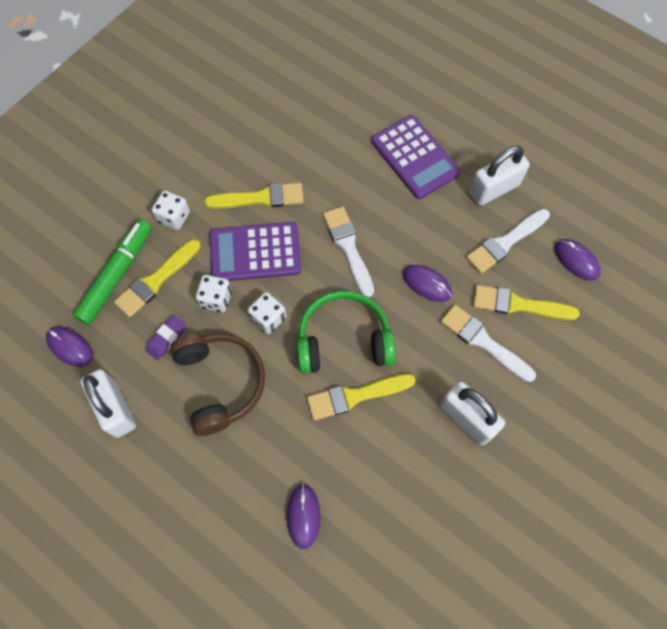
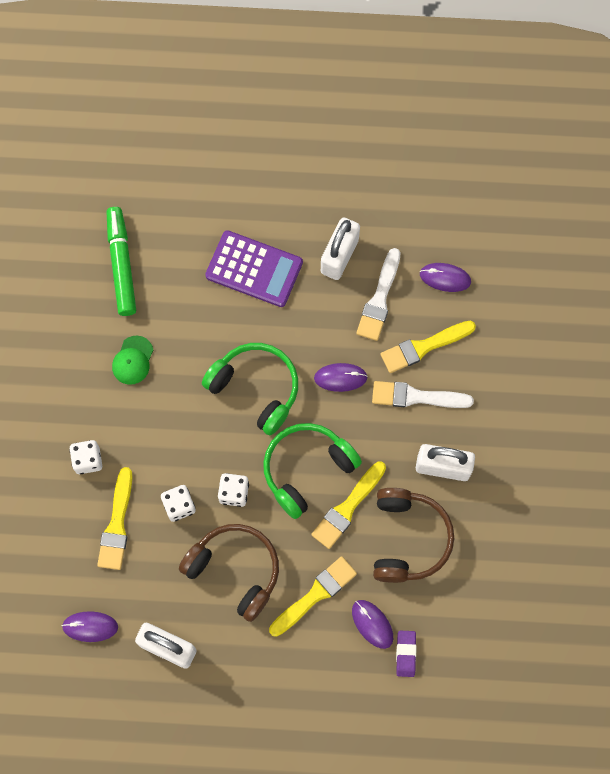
camera: 35 degrees left, 5 degrees up
green marker [73,219,152,325] -> green marker moved to [107,207,136,316]
purple eraser [145,315,186,360] -> purple eraser moved to [396,631,416,677]
yellow brush [204,183,304,209] -> yellow brush moved to [269,556,357,637]
purple calculator [210,222,301,281] -> none
white brush [323,206,374,298] -> green headphones [202,343,298,435]
none -> green cap [112,336,153,385]
none -> brown headphones [373,488,454,583]

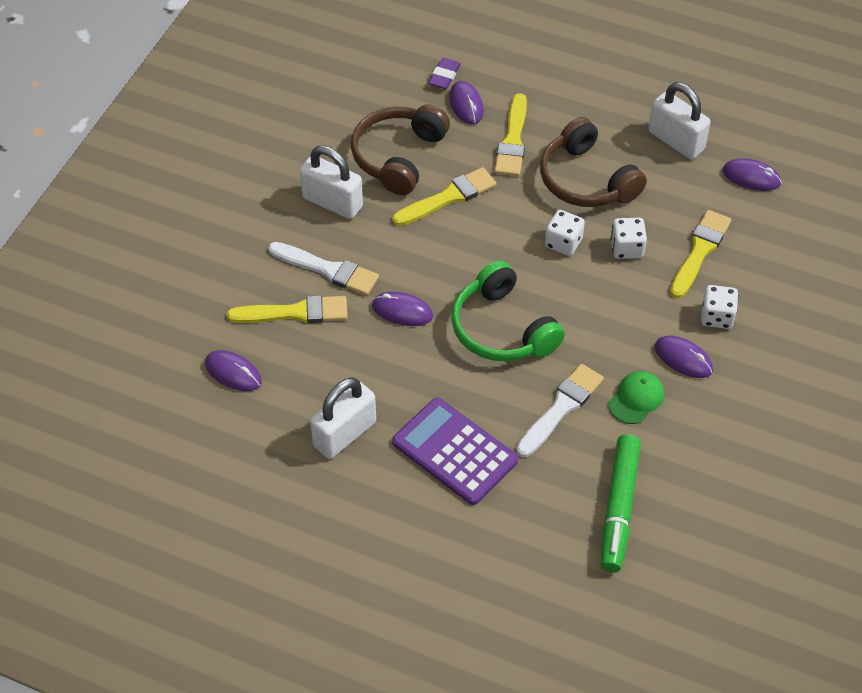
camera: 160 degrees left, 20 degrees down
green headphones [263,423,362,519] -> none
yellow brush [269,556,357,637] -> yellow brush turned 60 degrees counterclockwise [494,93,527,176]
white brush [356,248,400,341] -> white brush moved to [516,364,604,457]
none -> purple mouse [655,335,713,378]

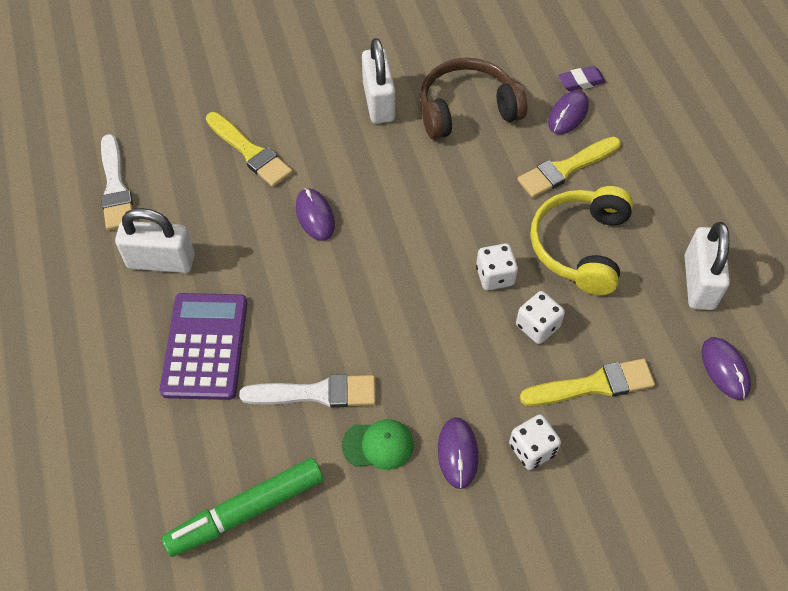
camera: 50 degrees right, 5 degrees up
purple mouse [205,350,261,391] -> none
white brush [268,242,379,295] -> white brush moved to [101,134,134,230]
yellow brush [392,167,497,226] -> none
green headphones [451,260,565,361] -> none
brown headphones [540,117,647,207] -> yellow headphones [530,186,633,295]

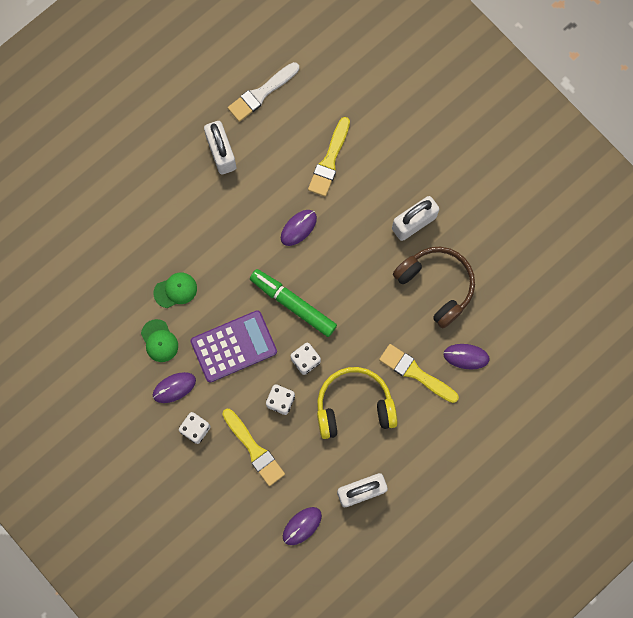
camera: 65 degrees right, 20 degrees up
purple calculator [160,293,247,400] -> purple calculator moved to [191,310,277,383]
green marker [162,458,323,557] -> green marker moved to [250,269,337,337]
white brush [239,374,376,408] -> green cap [154,273,197,308]
purple eraser [558,66,606,92] -> none

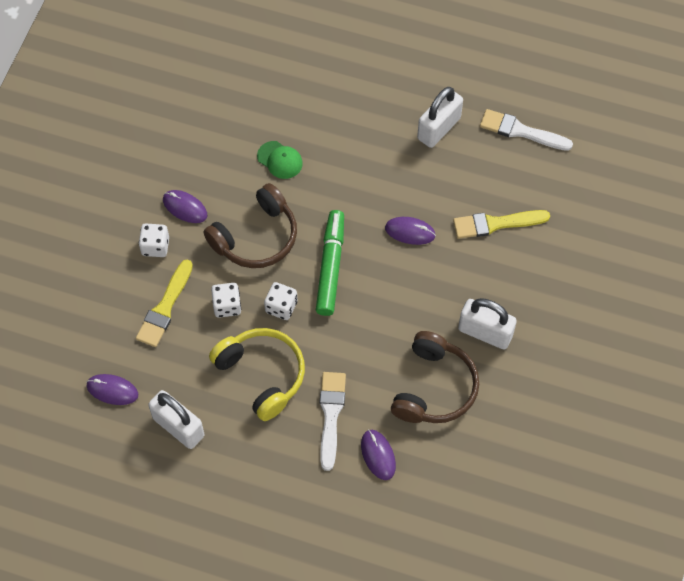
camera: 60 degrees right, 15 degrees down
green cap [141,319,178,362] -> none
purple calculator [191,310,277,383] -> brown headphones [204,183,297,268]
yellow brush [379,344,459,403] -> white brush [320,372,346,471]

